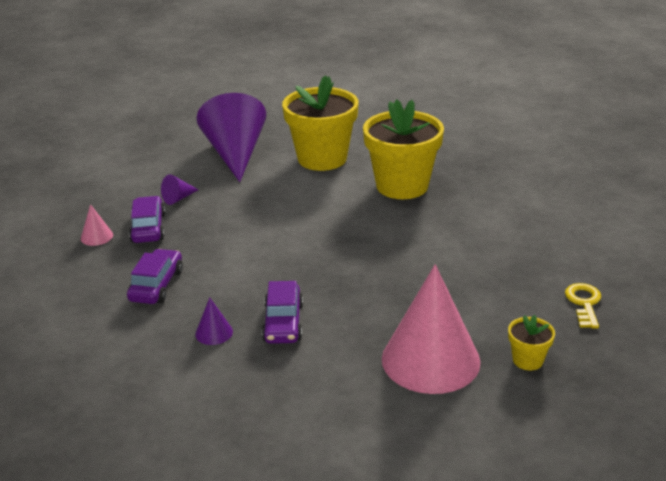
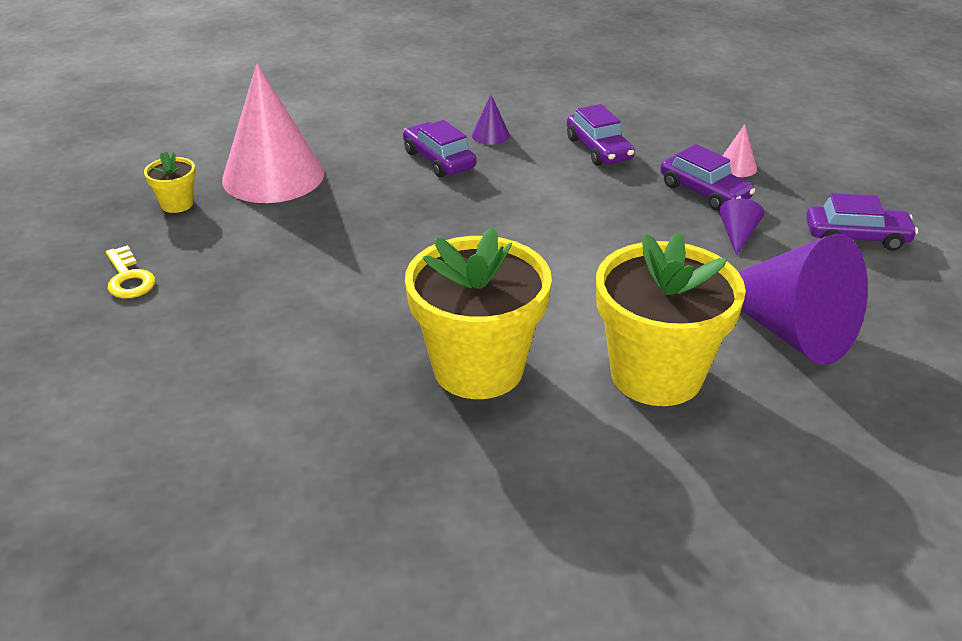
camera: 145 degrees right, 5 degrees up
none -> purple car [806,193,918,251]

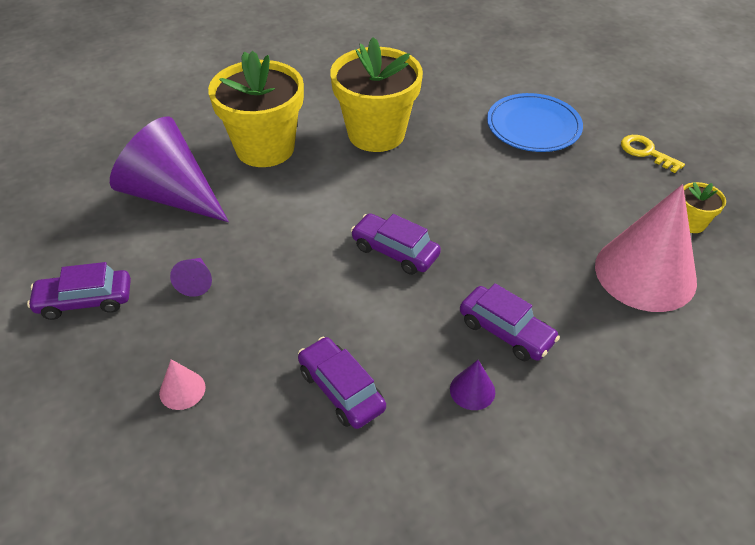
camera: 165 degrees right, 10 degrees up
purple car [660,144,755,211] -> purple car moved to [351,213,441,275]
none -> blue plate [487,93,583,152]

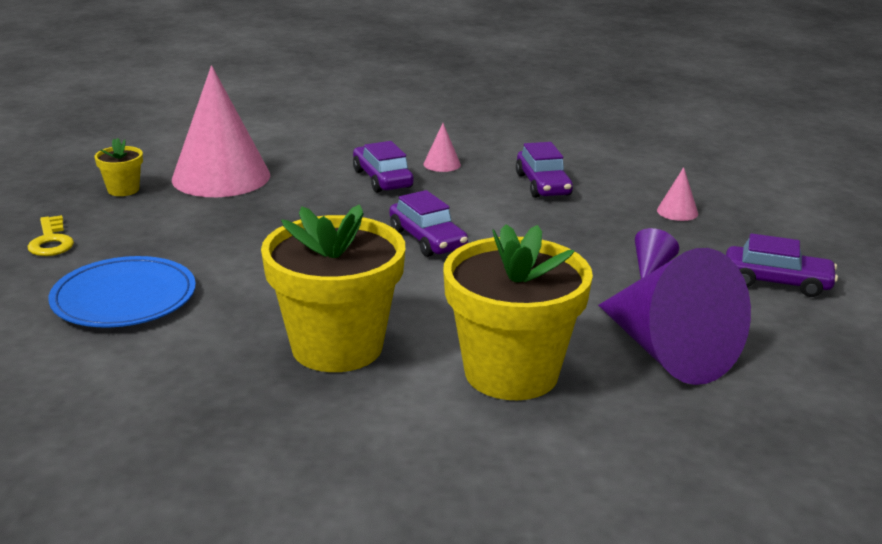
camera: 155 degrees left, 20 degrees down
purple cone [450,360,495,410] -> pink cone [423,123,461,172]

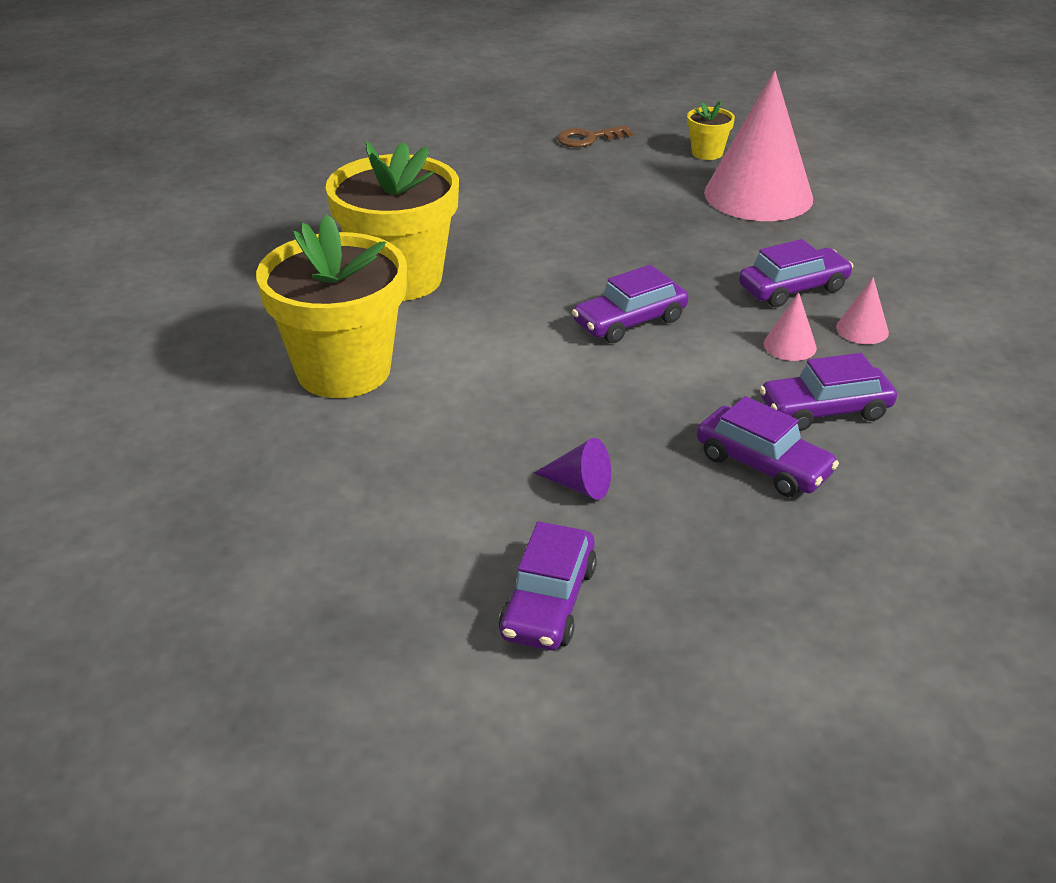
camera: 90 degrees right, 10 degrees up
yellow key [27,215,74,256] -> brown key [557,125,633,148]
blue plate [49,256,196,328] -> none
purple cone [598,248,751,385] -> none
pink cone [657,167,698,221] -> pink cone moved to [764,292,817,361]
none -> purple car [697,396,839,497]

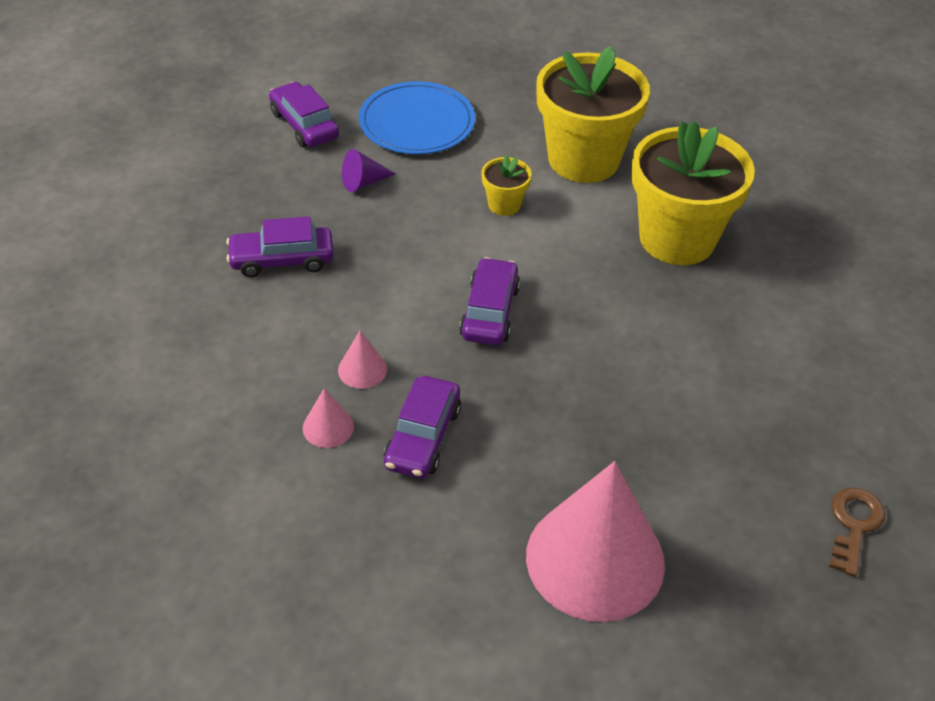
camera: 130 degrees right, 10 degrees up
yellow flower pot [687,101,735,160] -> yellow flower pot moved to [482,155,532,216]
purple car [760,353,897,431] -> none
none -> blue plate [359,81,475,154]

